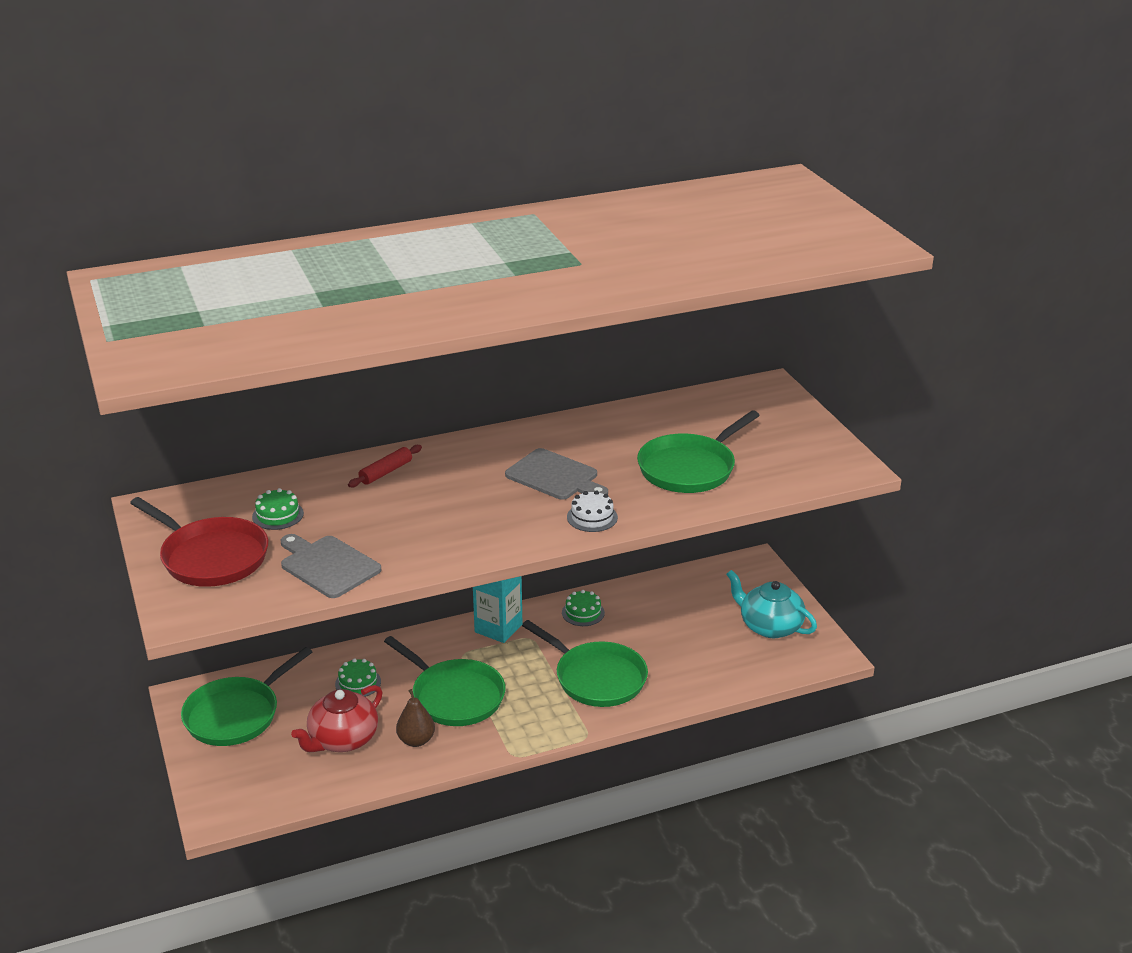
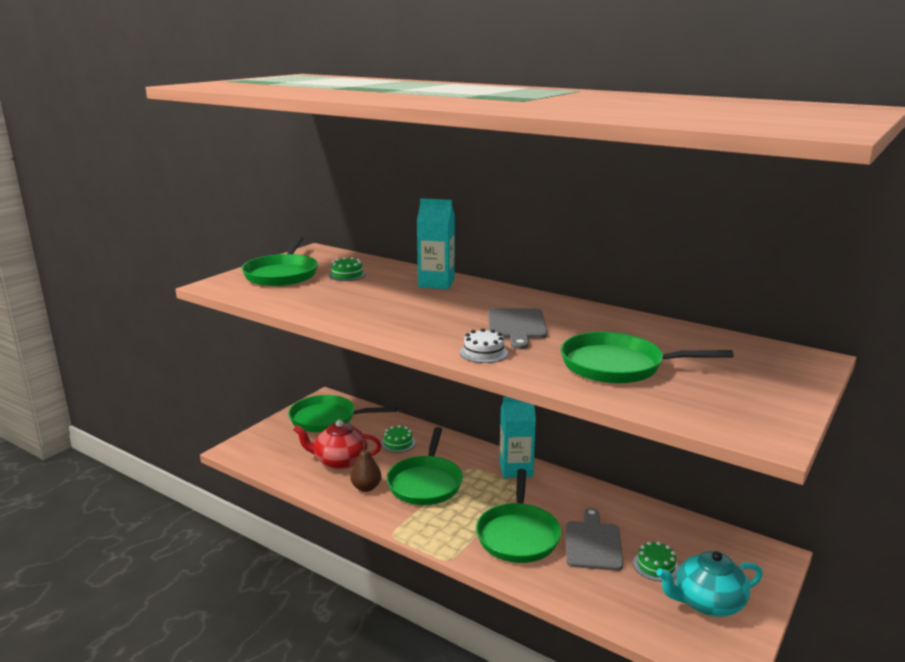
camera: 55 degrees right, 10 degrees down
red pan [130,497,269,587] -> green pan [241,236,318,286]
grey cutting board [280,534,381,598] -> grey cutting board moved to [566,508,623,571]
red rolling pin [348,445,422,487] -> turquoise carton [417,198,455,289]
green cake [562,590,605,626] -> green cake moved to [633,542,679,581]
turquoise teapot [726,570,817,638] -> turquoise teapot turned 105 degrees counterclockwise [657,551,763,617]

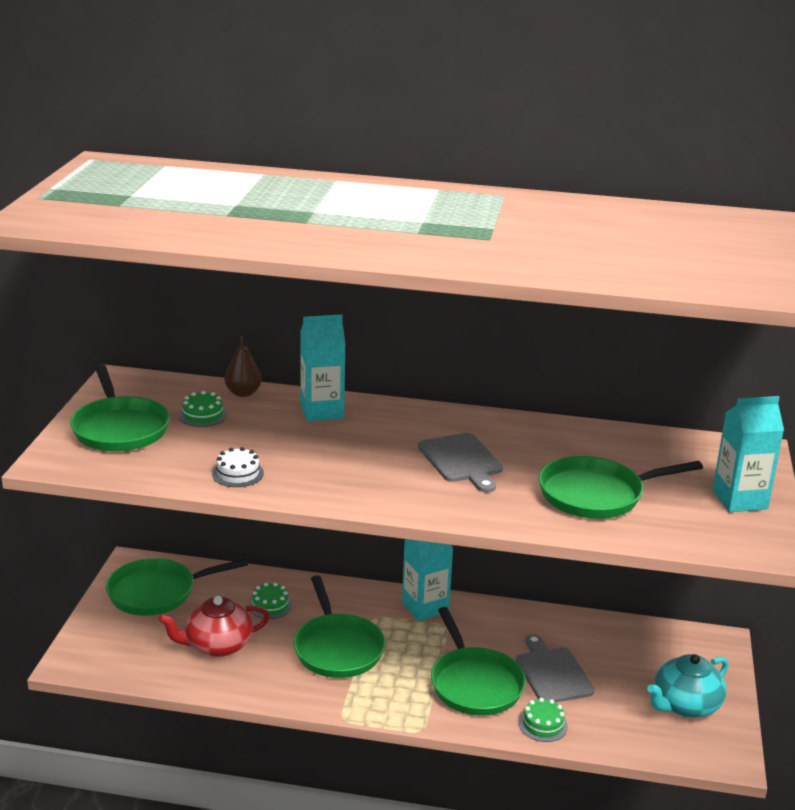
camera: 25 degrees left, 5 degrees up
brown pear [350,442,382,492] -> brown pear moved to [224,336,262,397]
white cake [460,328,508,363] -> white cake moved to [212,447,264,487]
green cake [633,542,679,581] -> green cake moved to [519,698,568,742]
none -> turquoise carton [713,396,784,512]

